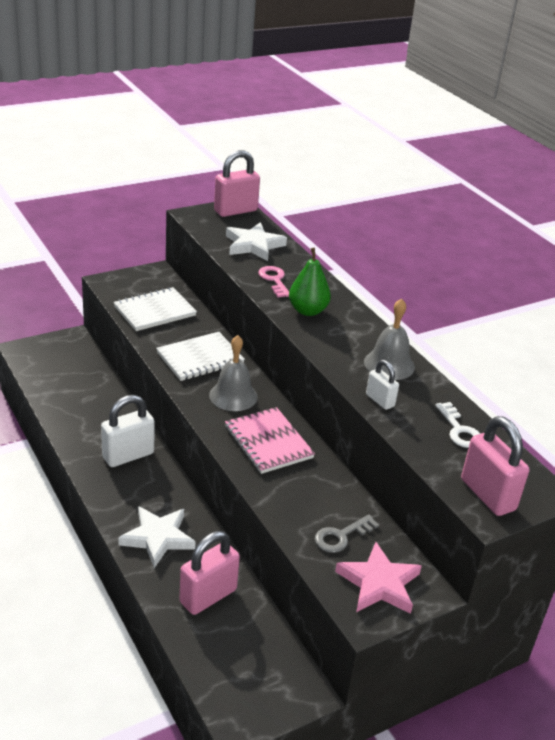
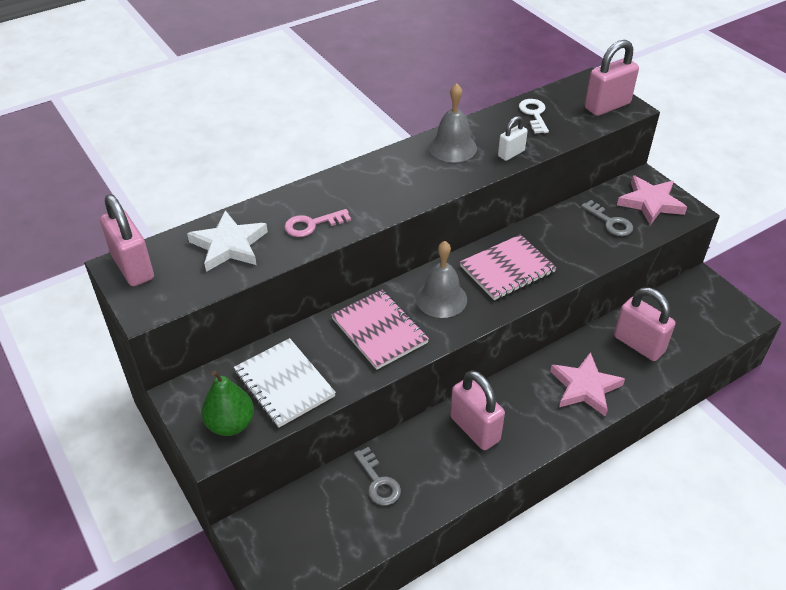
camera: 90 degrees left, 10 degrees up
white padlock [101,395,155,467] -> pink padlock [450,370,505,450]
white star [118,506,196,568] -> pink star [550,352,625,417]
white notebook [156,332,245,381] -> pink notebook [331,290,429,370]
green pear [289,248,331,316] -> green pear moved to [201,370,254,436]
white key [436,402,480,448] -> white key turned 75 degrees counterclockwise [519,99,549,134]
none -> grey key [354,447,401,506]

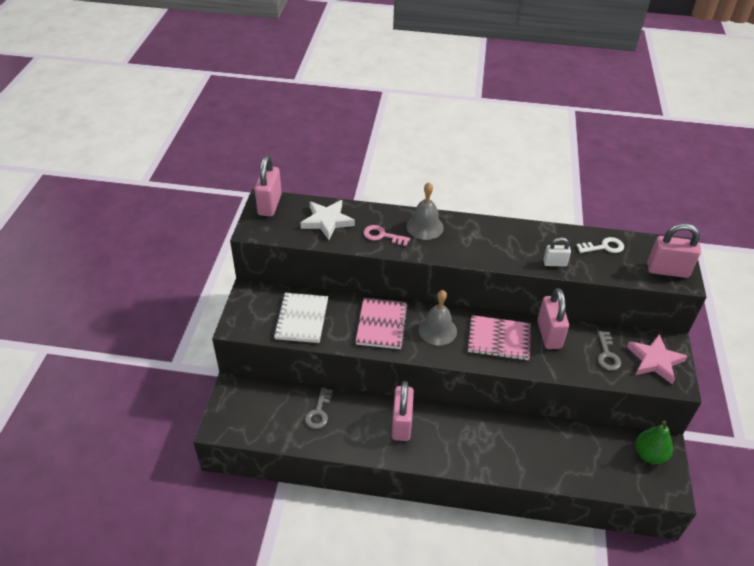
camera: 40 degrees right, 0 degrees up
green pear [201,370,254,436] -> green pear moved to [636,420,673,464]
grey bell [429,84,477,162] -> grey bell moved to [406,182,444,240]
white key [519,99,549,134] -> white key turned 45 degrees clockwise [576,237,624,253]
pink star [550,352,625,417] -> none
pink padlock [614,287,676,361] -> pink padlock moved to [537,288,569,349]

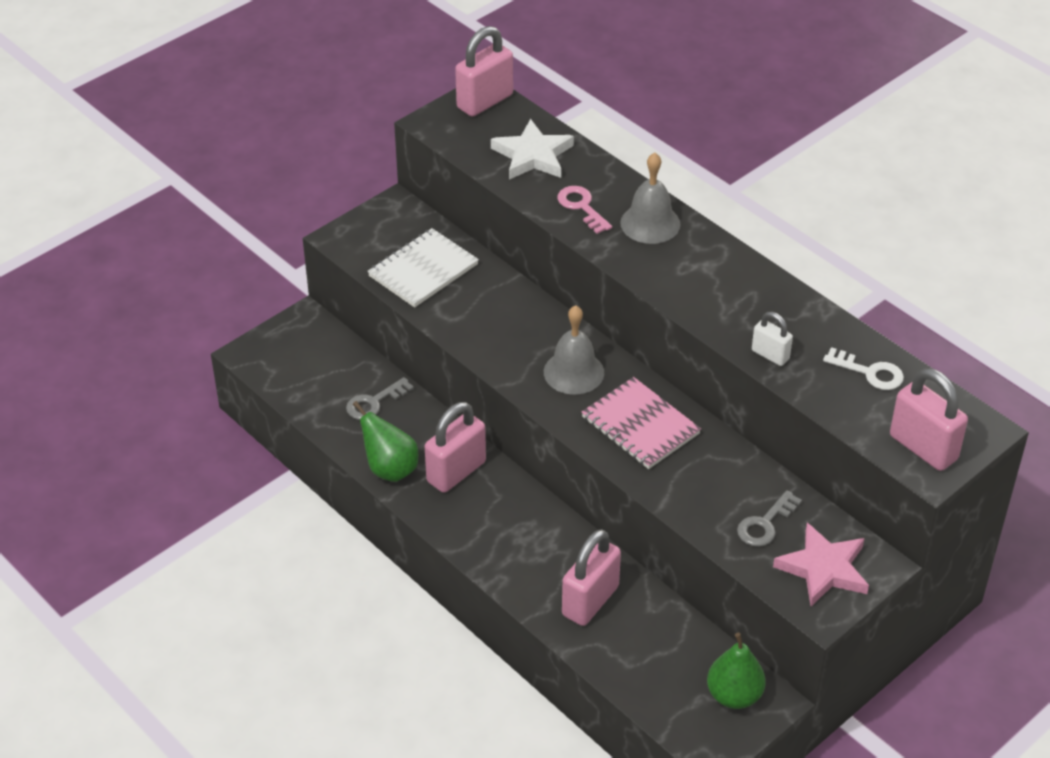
camera: 40 degrees right, 0 degrees up
pink notebook [356,298,408,349] -> none
pink padlock [537,288,569,349] -> pink padlock moved to [562,529,621,626]
none -> green pear [353,401,418,482]

